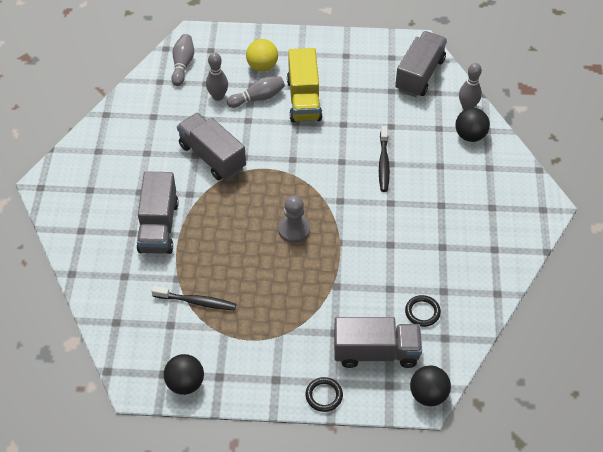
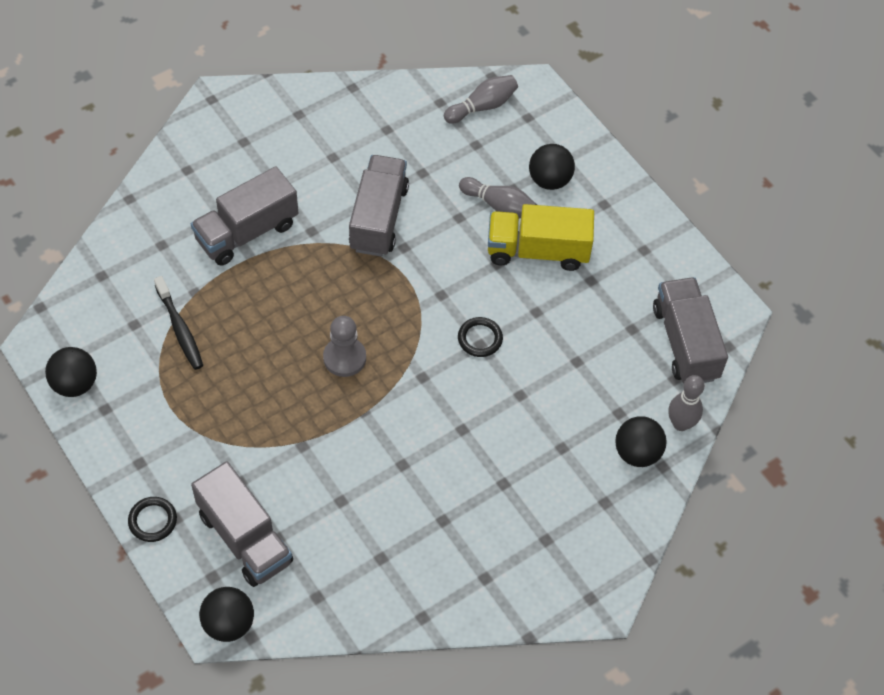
camera: 50 degrees right, 5 degrees up
grey bowling pin [206,52,228,101] -> none
yellow ball [246,39,278,72] -> black ball [529,144,575,190]
yellow truck [287,48,322,122] -> yellow truck turned 45 degrees clockwise [488,204,594,271]
black toothbrush [379,126,390,192] -> none
grey truck [395,31,447,97] -> grey truck turned 90 degrees counterclockwise [653,277,728,383]
black ring [405,295,441,327] -> black ring moved to [458,317,503,357]

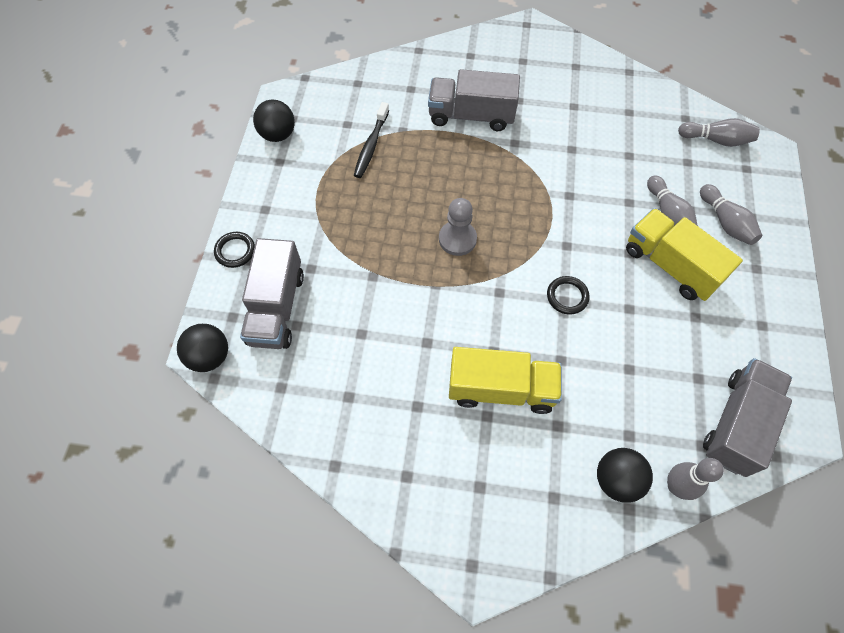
camera: 45 degrees right, 5 degrees up
grey truck [349,155,409,257] -> none
black ball [529,144,575,190] -> grey bowling pin [700,184,762,245]
none -> yellow truck [449,347,562,414]

